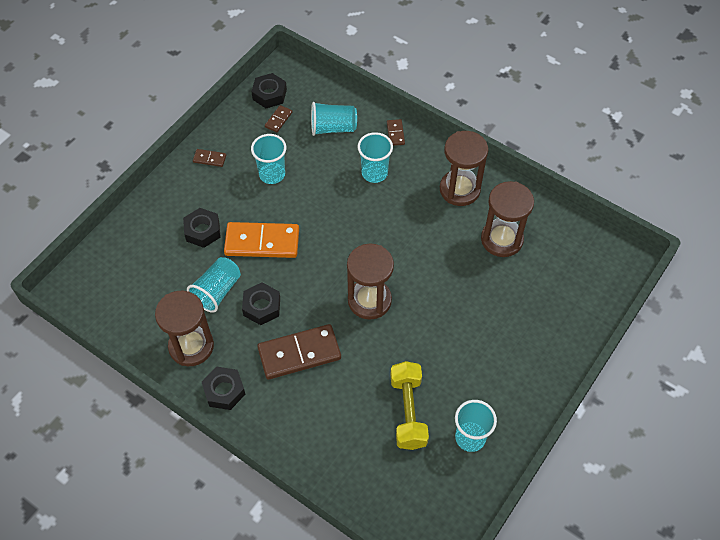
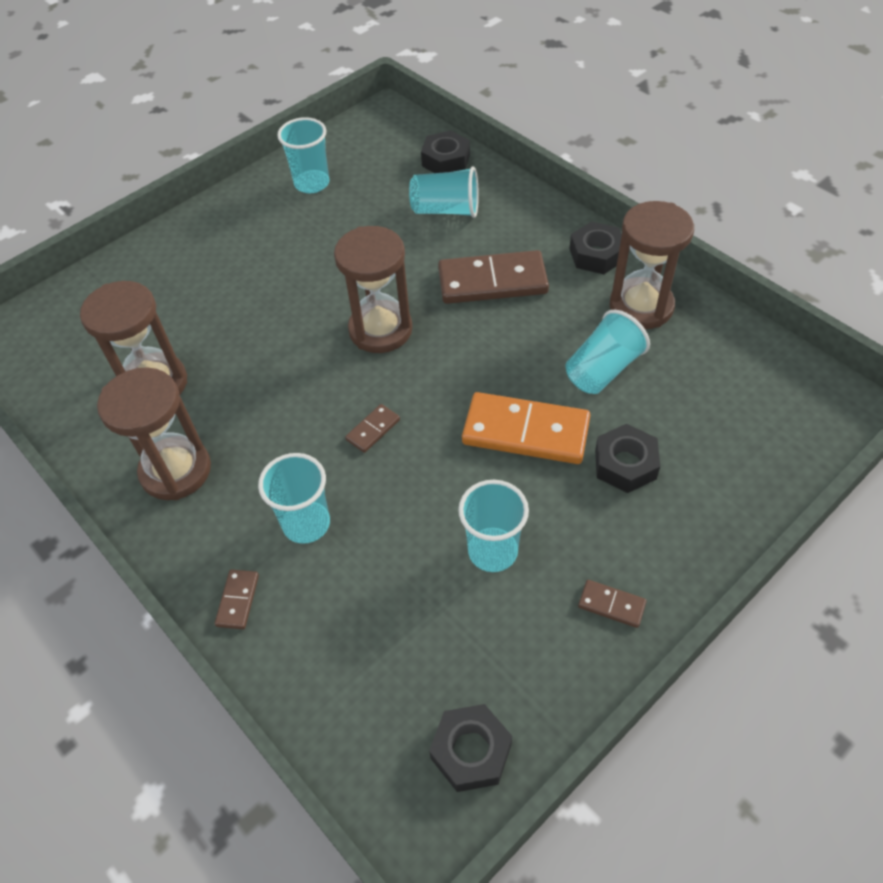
camera: 165 degrees left, 5 degrees down
black nut [242,282,280,325] -> black nut moved to [421,130,470,173]
brown domino [265,105,292,132] -> brown domino moved to [345,404,400,453]
turquoise cup [311,102,357,136] -> turquoise cup moved to [409,166,479,218]
yellow dumbbell [391,361,429,450] -> none

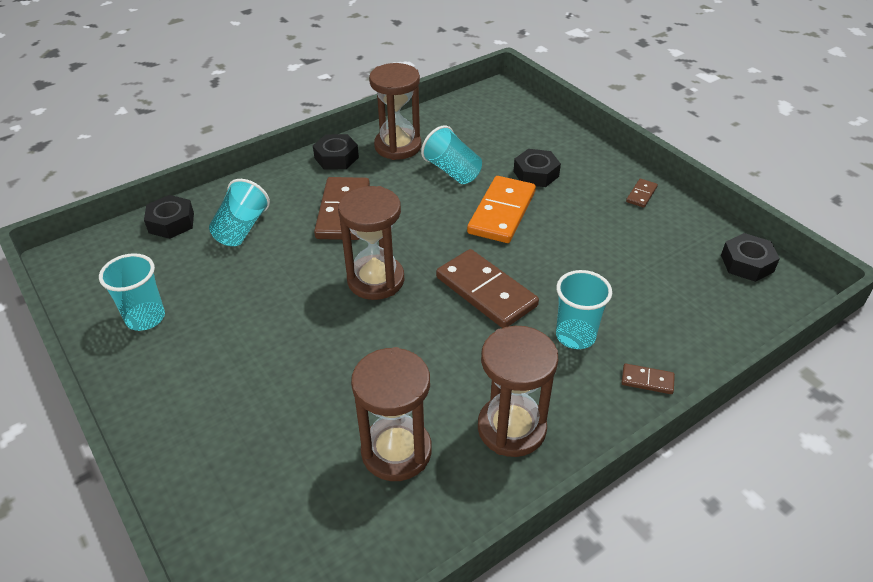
camera: 85 degrees left, 10 degrees down
brown domino [345,404,400,453] -> brown domino [436,249,539,328], size x2.21
turquoise cup [458,480,529,572] -> none

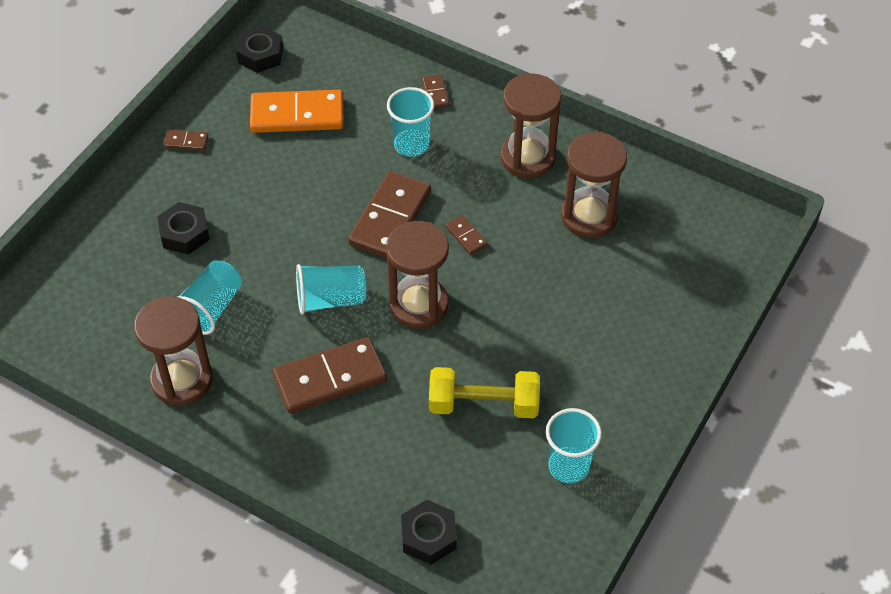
camera: 115 degrees left, 10 degrees up
turquoise cup [209,179,270,246] -> turquoise cup moved to [296,264,366,315]
black nut [313,134,359,170] -> none
orange domino [467,176,536,243] -> orange domino moved to [250,90,344,133]
none -> yellow dumbbell [429,367,540,418]
none -> brown domino [445,215,488,255]

